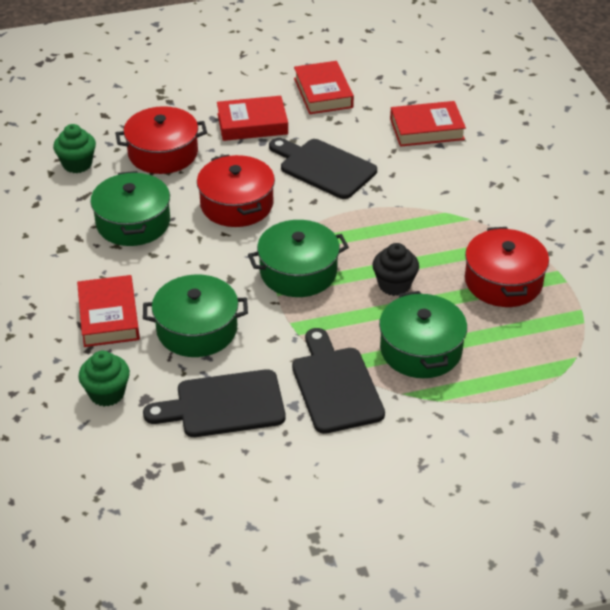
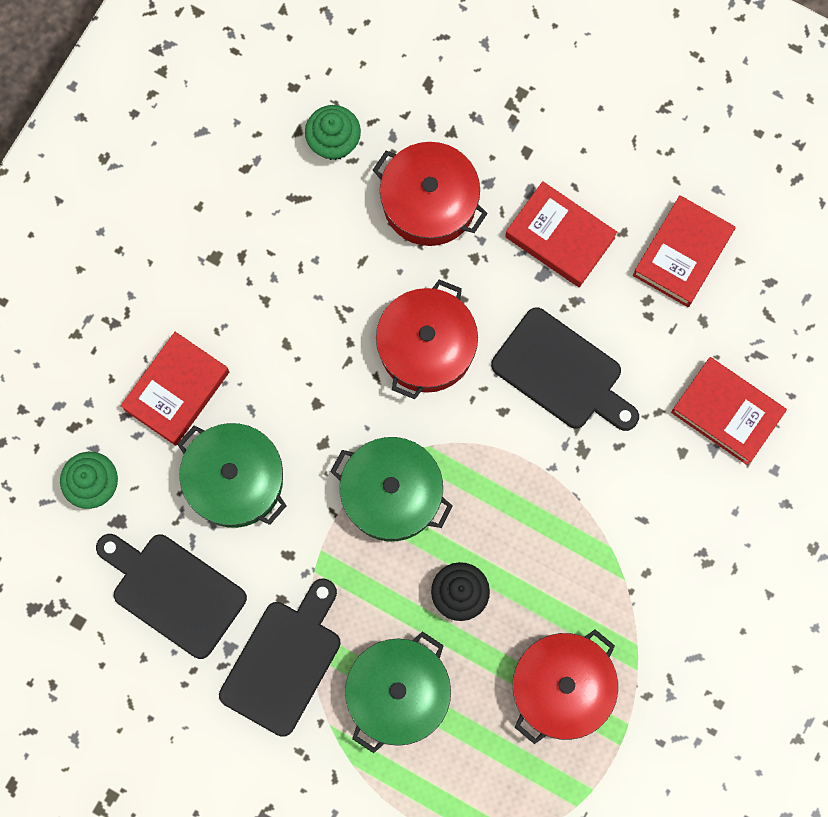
camera: 45 degrees right, 35 degrees up
green pot [90,171,170,246] -> none
black cutting board [269,138,377,199] -> black cutting board turned 135 degrees clockwise [491,307,639,431]

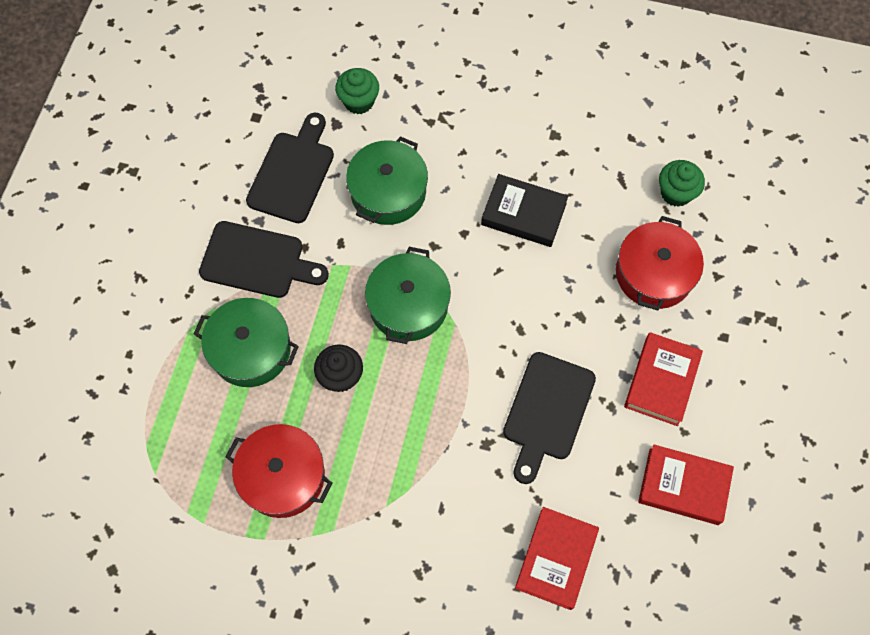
camera: 75 degrees right, 10 degrees down
red book [121,332,229,446] -> none
red pot [376,280,478,399] -> none
none -> black book [481,174,568,247]

